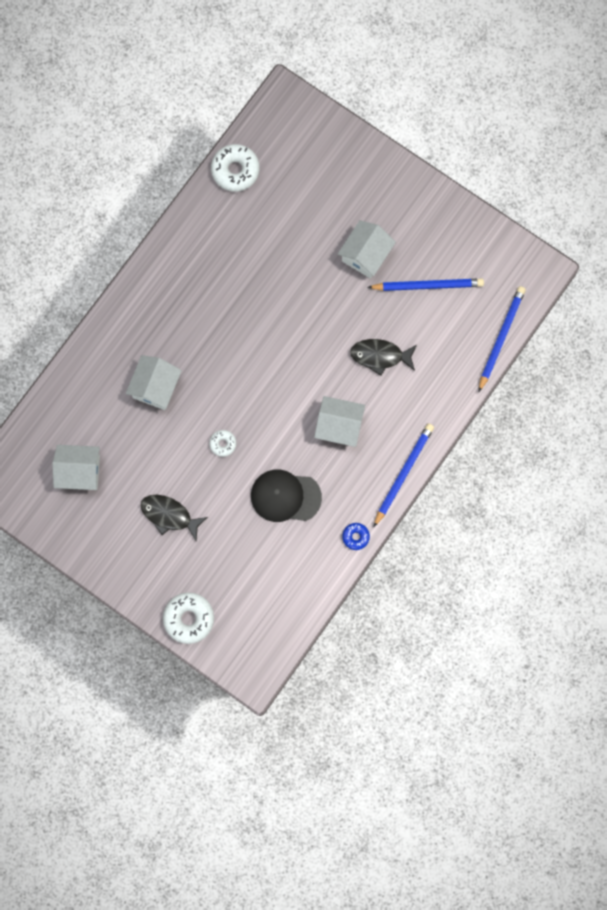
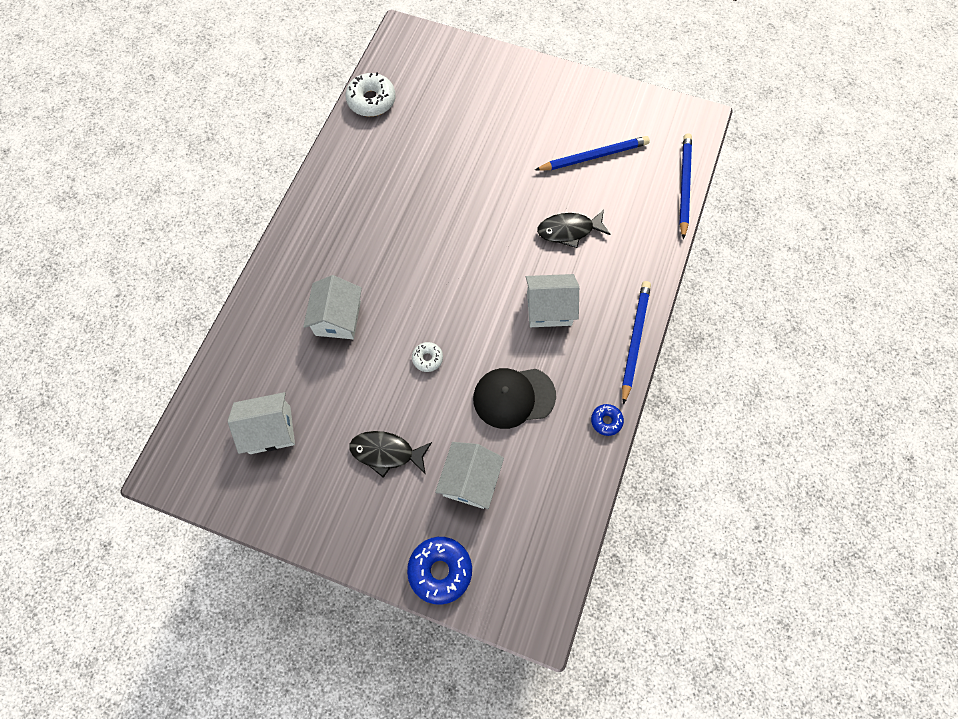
camera: 15 degrees left, 10 degrees down
white donut [163,592,214,644] -> blue donut [407,537,472,605]
white house [338,220,396,279] -> white house moved to [435,442,504,509]

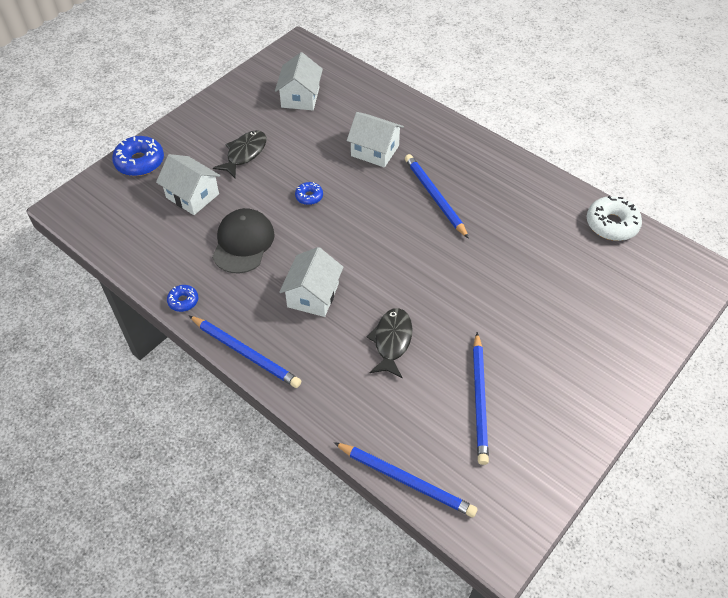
camera: 110 degrees right, 15 degrees down
white donut [412,342,443,372] -> blue donut [295,182,323,205]
none -> blue pencil [405,154,469,239]

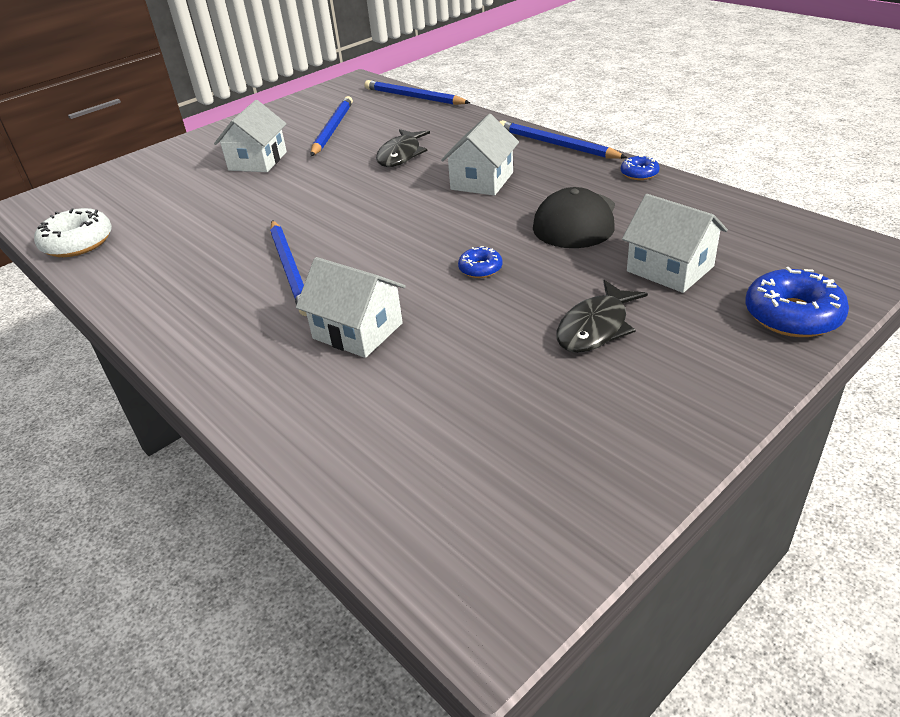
camera: 170 degrees left, 15 degrees down
white house [275,52,323,110] -> white house moved to [214,100,287,172]

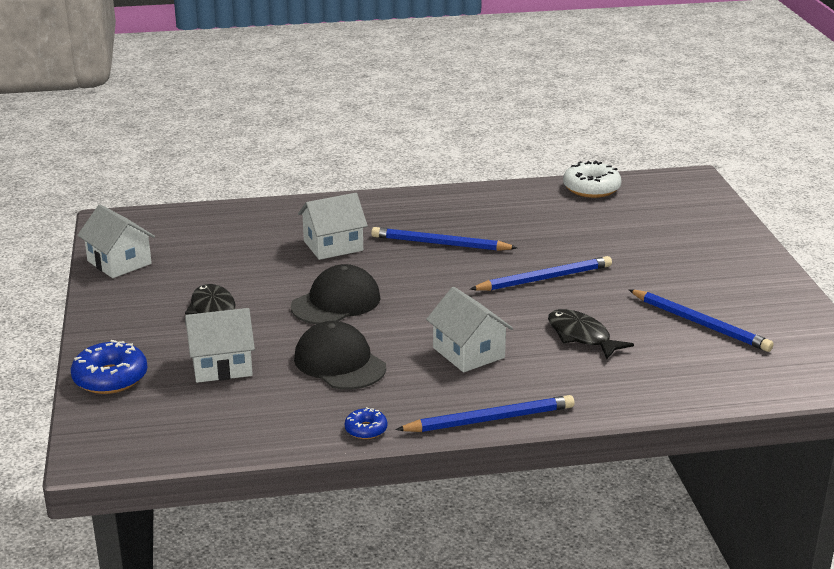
camera: 120 degrees right, 10 degrees down
white house [214,100,287,172] -> white house moved to [77,204,155,278]
blue pencil [364,80,470,105] -> blue pencil moved to [470,256,612,291]
blue donut [458,246,502,278] -> black cap [291,264,381,324]

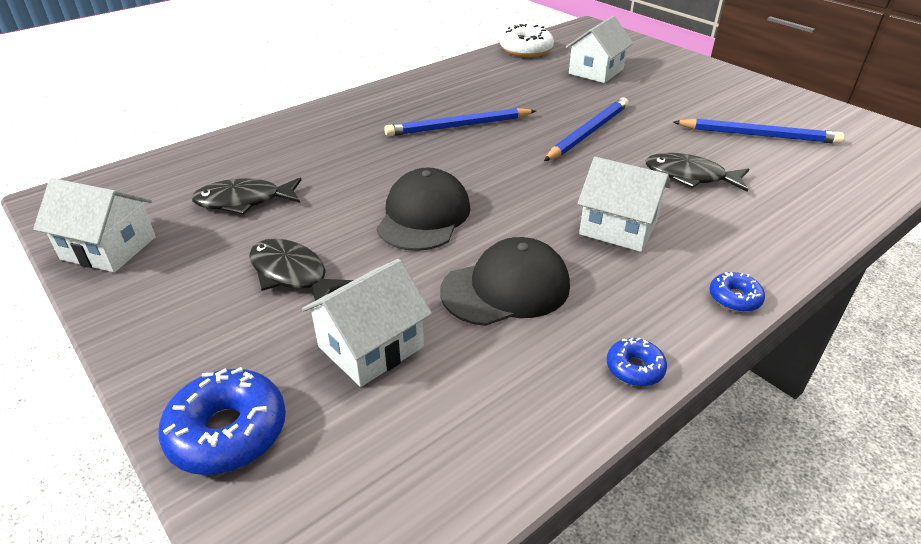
camera: 30 degrees left, 10 degrees up
black cap [294,321,386,390] -> black cap turned 135 degrees clockwise [440,237,570,326]
white house [298,193,368,260] -> white house moved to [566,16,634,83]
blue pencil [396,395,574,432] -> blue donut [709,272,765,312]
none -> black fish [191,178,301,215]

